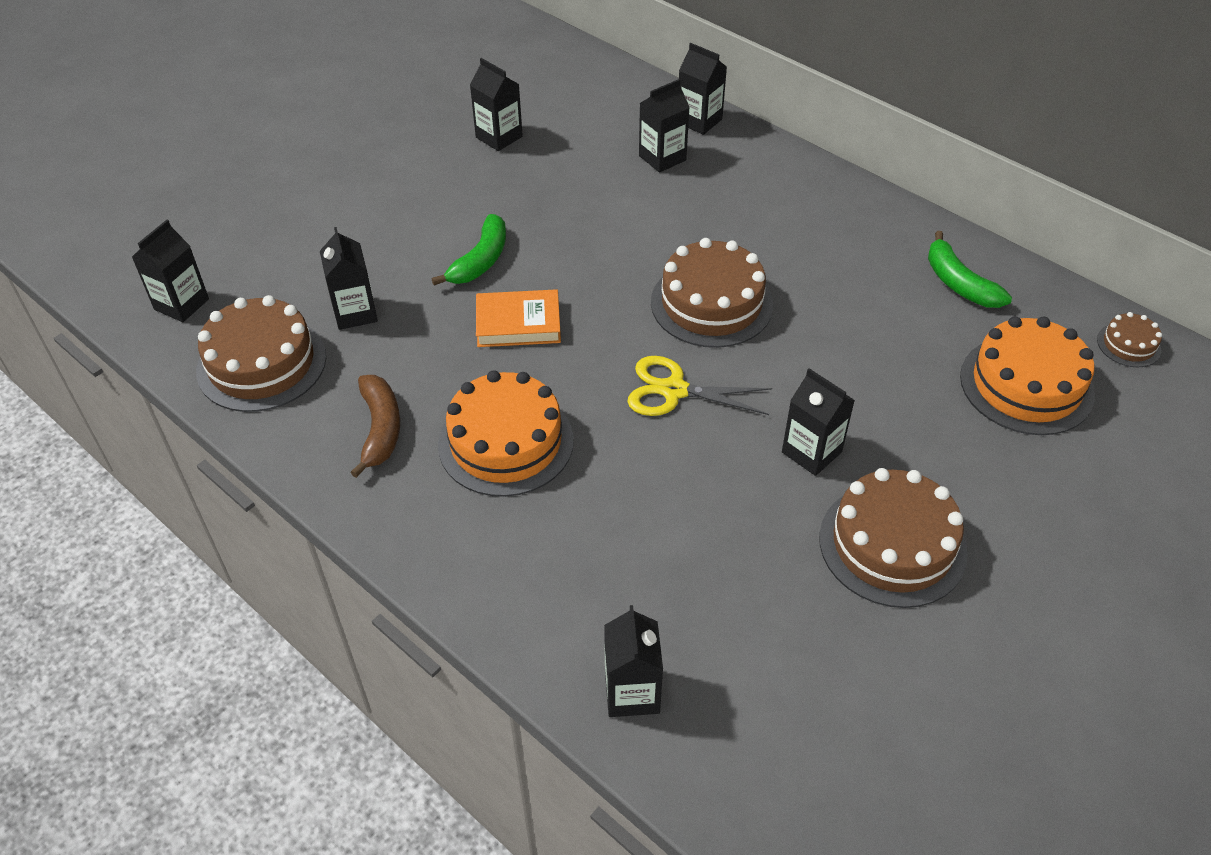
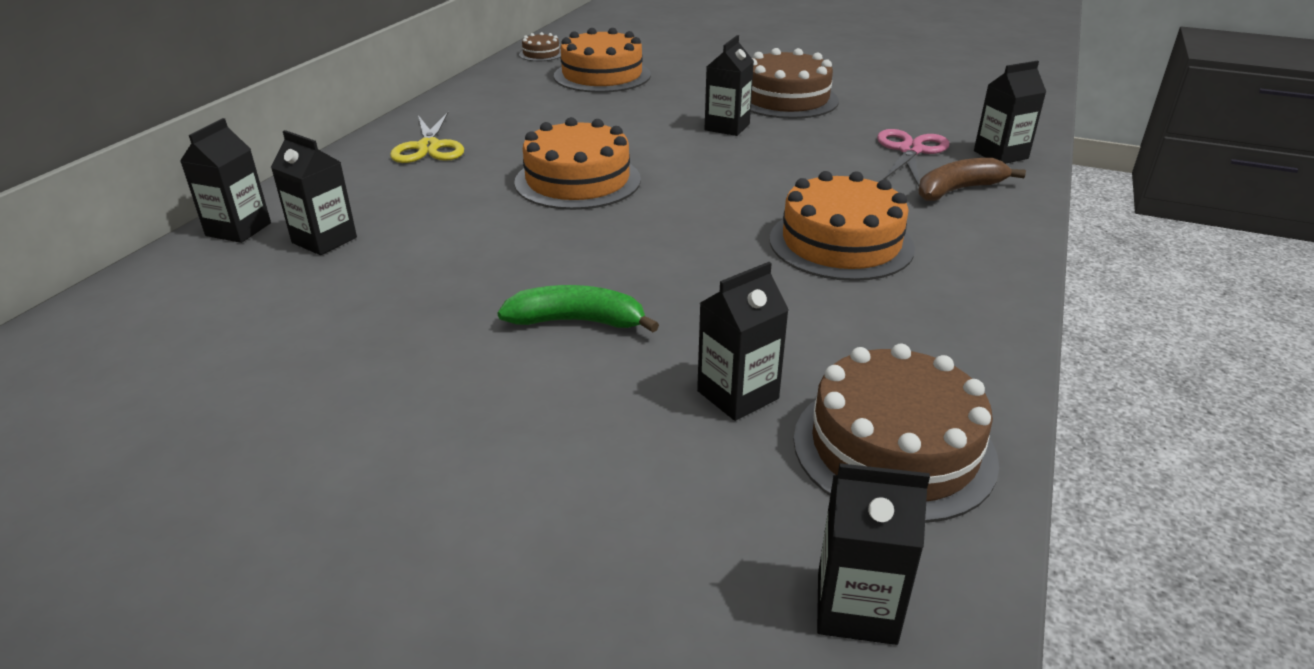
camera: 110 degrees left, 15 degrees down
brown banana [350,375,400,478] -> brown banana moved to [919,158,1026,201]
black carton [470,58,523,151] -> none
orange book [476,289,561,347] -> none
yellow scissors [627,356,772,416] -> yellow scissors moved to [390,112,464,163]
brown cake [651,238,773,348] -> orange cake [514,117,641,210]
green banana [928,231,1012,308] -> none
none -> pink scissors [877,129,950,186]

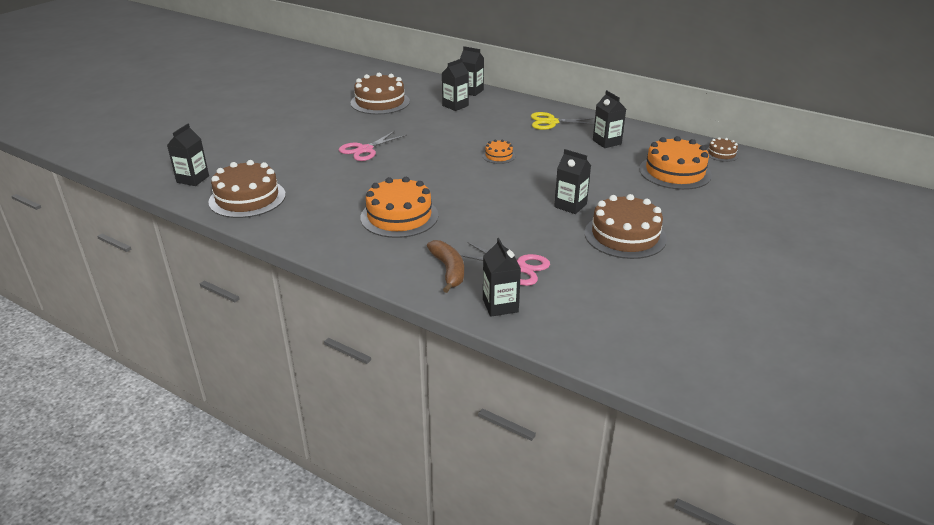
camera: 100 degrees right, 0 degrees up
green banana [498,285,659,332] -> pink scissors [339,131,407,161]
orange cake [514,117,641,210] -> orange cake [483,140,515,164], size x0.48
black carton [697,262,789,421] -> black carton moved to [593,90,626,148]
none -> brown cake [350,73,410,115]

